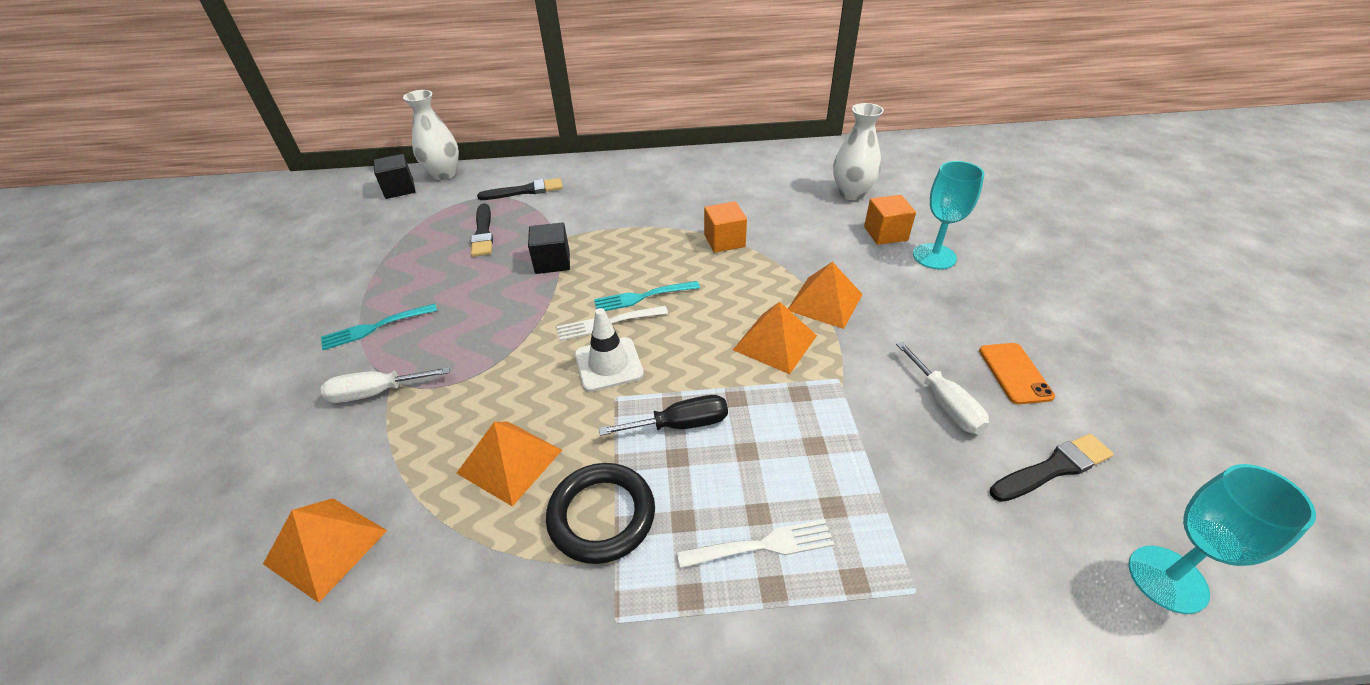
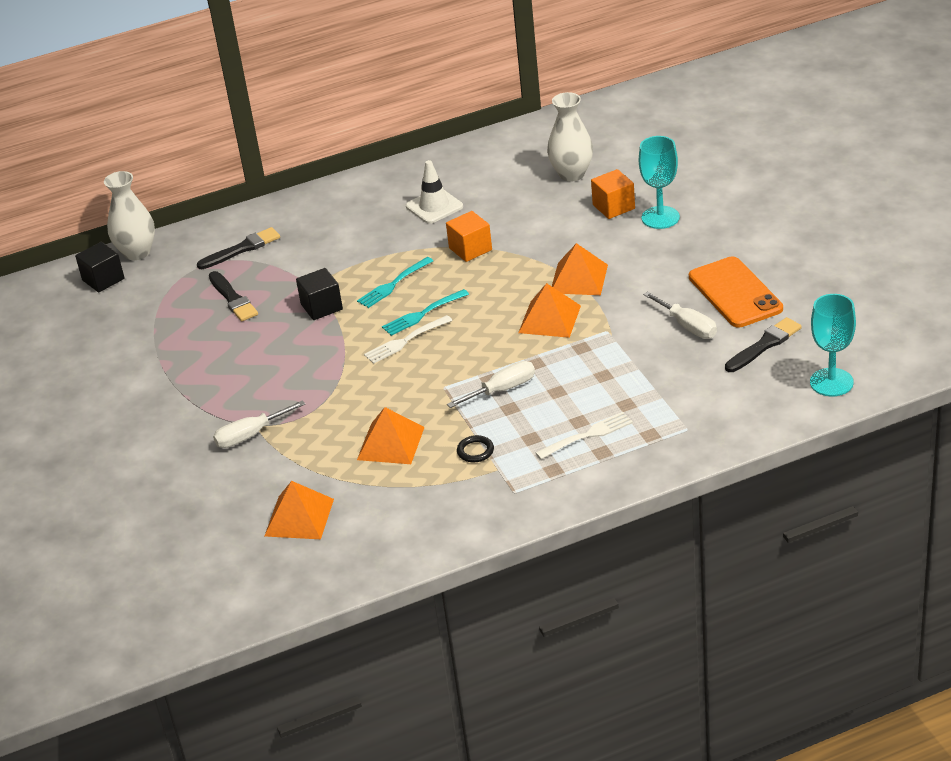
camera: 15 degrees left, 5 degrees down
turquoise fork [321,303,437,350] -> turquoise fork moved to [357,257,433,308]
black ring [546,463,655,564] -> black ring [457,435,494,462], size x0.49
white traffic cone [575,308,644,392] -> white traffic cone moved to [406,160,463,224]
black screwdriver [599,395,728,436] -> white screwdriver [447,361,535,408]
orange phone [979,343,1055,404] -> orange phone [689,257,783,328], size x1.69

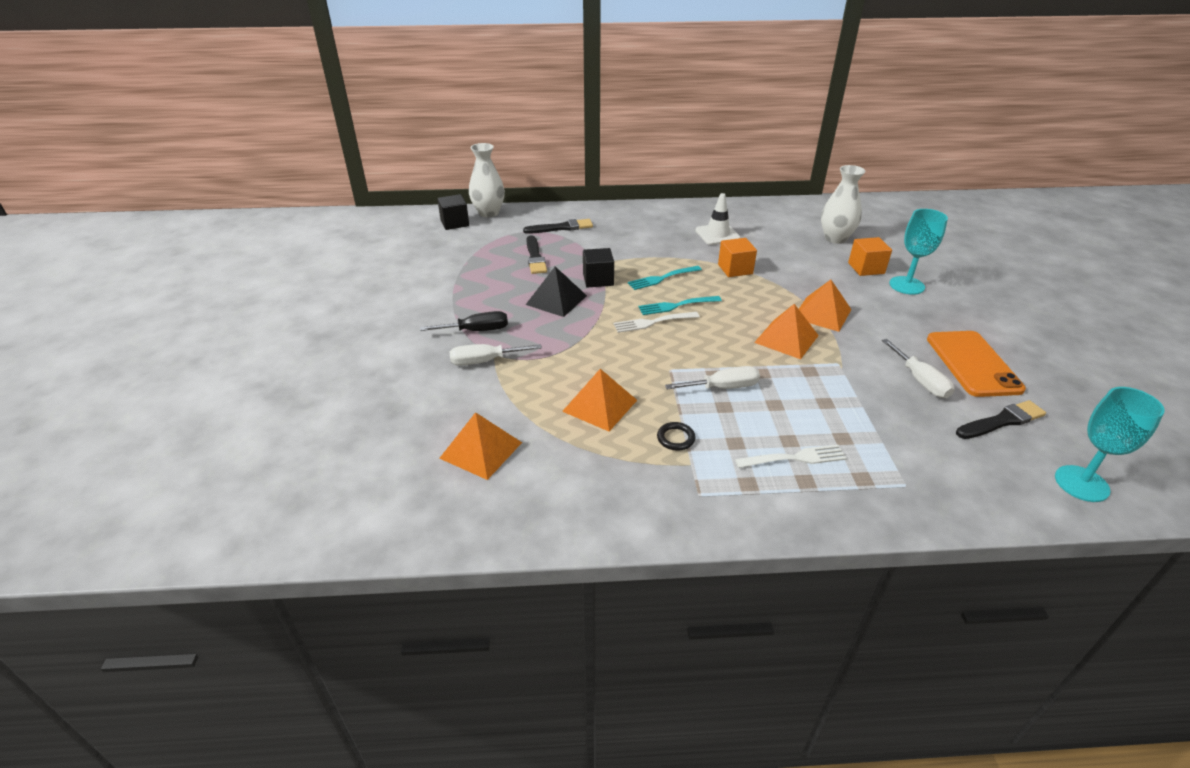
camera: 15 degrees right, 0 degrees up
none -> black screwdriver [420,311,508,331]
none -> black pyramid [526,266,587,317]

